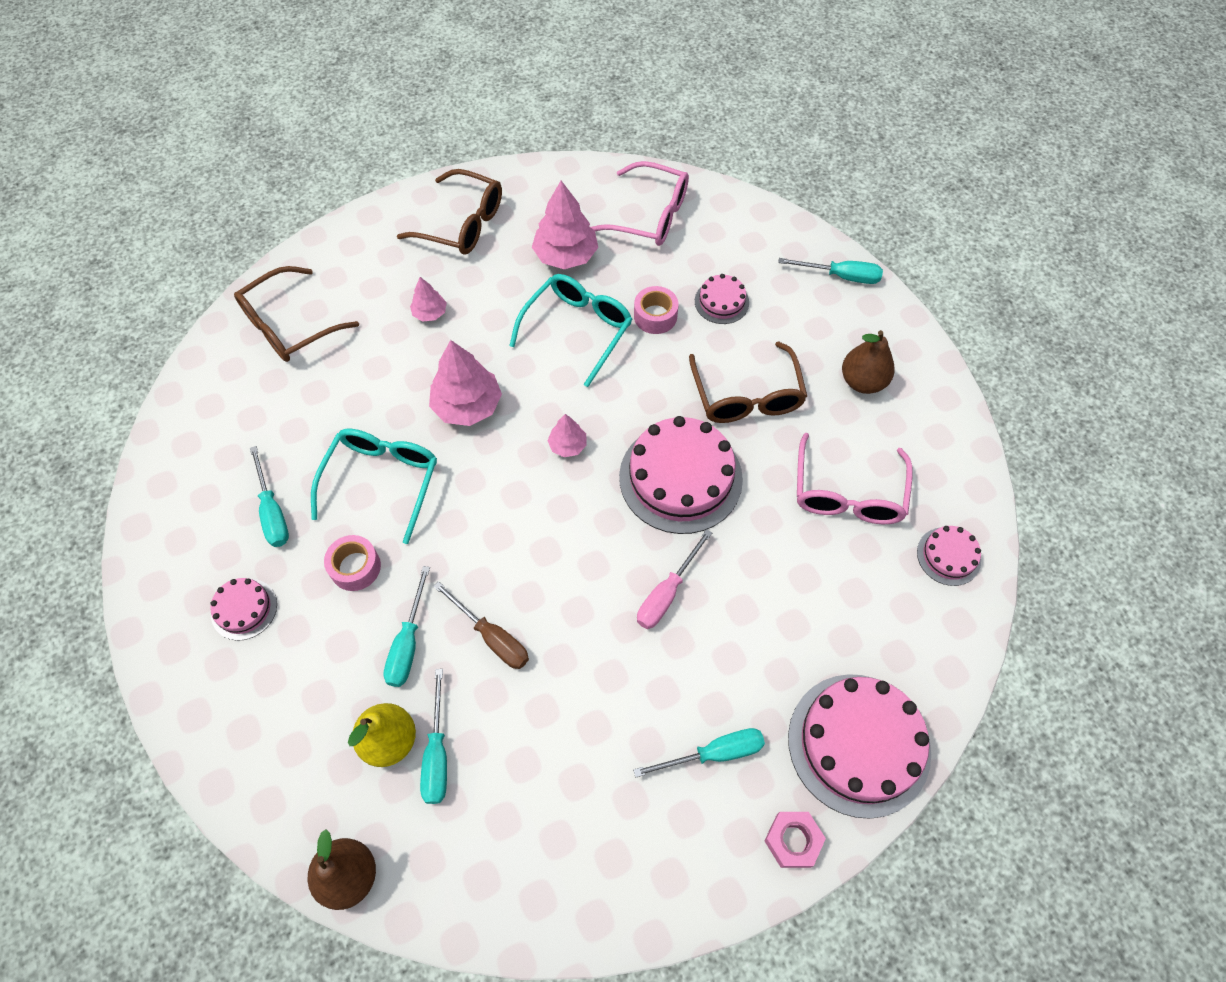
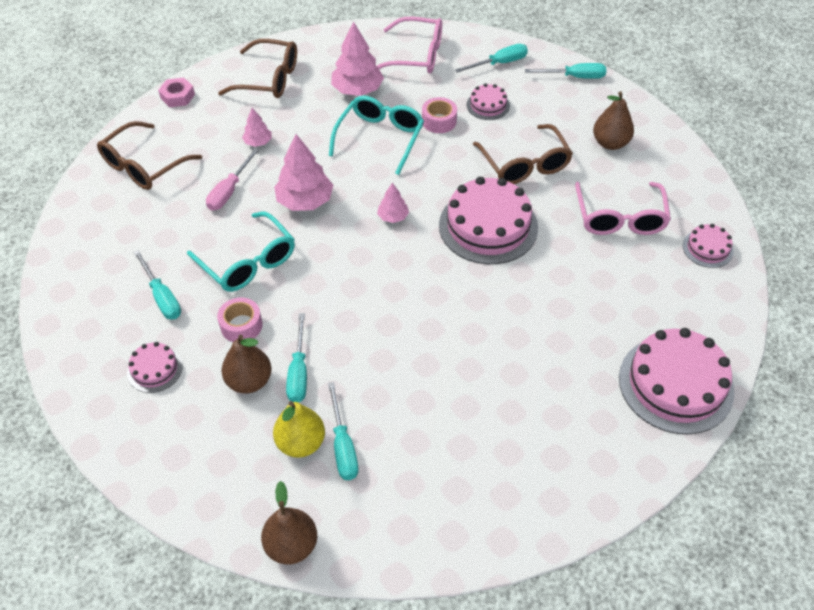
camera: 10 degrees left, 10 degrees down
turquoise glasses [311,429,437,544] -> turquoise glasses turned 135 degrees clockwise [187,211,295,292]
brown screwdriver [433,581,529,669] -> none
turquoise screwdriver [633,728,765,778] -> turquoise screwdriver moved to [455,44,528,73]
pink screwdriver [637,529,712,629] -> pink screwdriver moved to [206,148,259,211]
pink nut [764,812,826,868] -> pink nut moved to [158,78,195,107]
none -> brown pear [221,335,272,393]

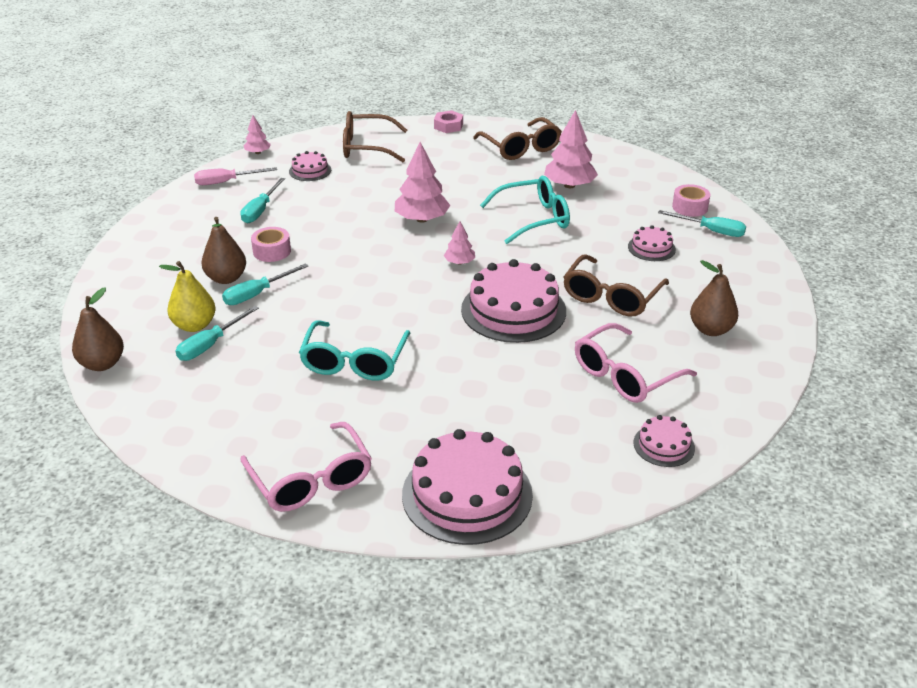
camera: 50 degrees right, 15 degrees down
pink cake [127,342,183,393] -> pink cake moved to [289,151,331,181]
turquoise glasses [187,211,295,292] -> turquoise glasses moved to [299,320,411,380]
pink screwdriver [206,148,259,211] -> pink screwdriver moved to [194,167,277,185]
pink tree [242,108,272,147] -> pink tree moved to [244,115,271,154]
pink glasses [377,17,442,73] -> pink glasses moved to [240,422,372,512]
pink tape [422,97,457,133] -> pink tape moved to [672,184,710,217]
turquoise screwdriver [525,63,606,79] -> none

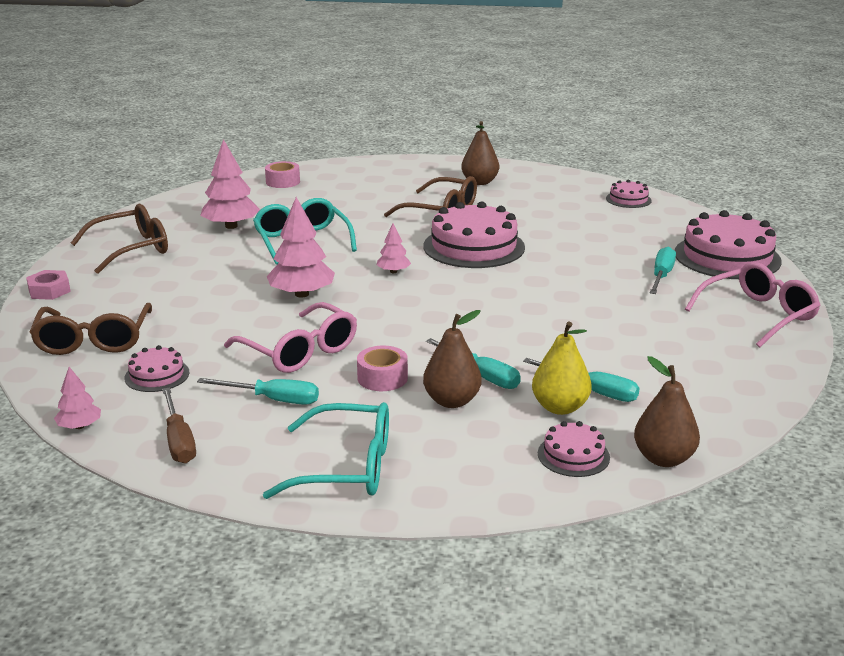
camera: 95 degrees left, 10 degrees down
pink screwdriver [194,167,277,185] -> brown screwdriver [162,387,196,463]
turquoise glasses [299,320,411,380] -> turquoise glasses moved to [263,402,389,499]
pink glasses [575,323,697,403] -> pink glasses moved to [224,302,357,373]
pink cake [628,225,676,261] -> pink cake moved to [538,421,610,477]
turquoise screwdriver [658,210,746,237] -> turquoise screwdriver moved to [650,247,676,294]

